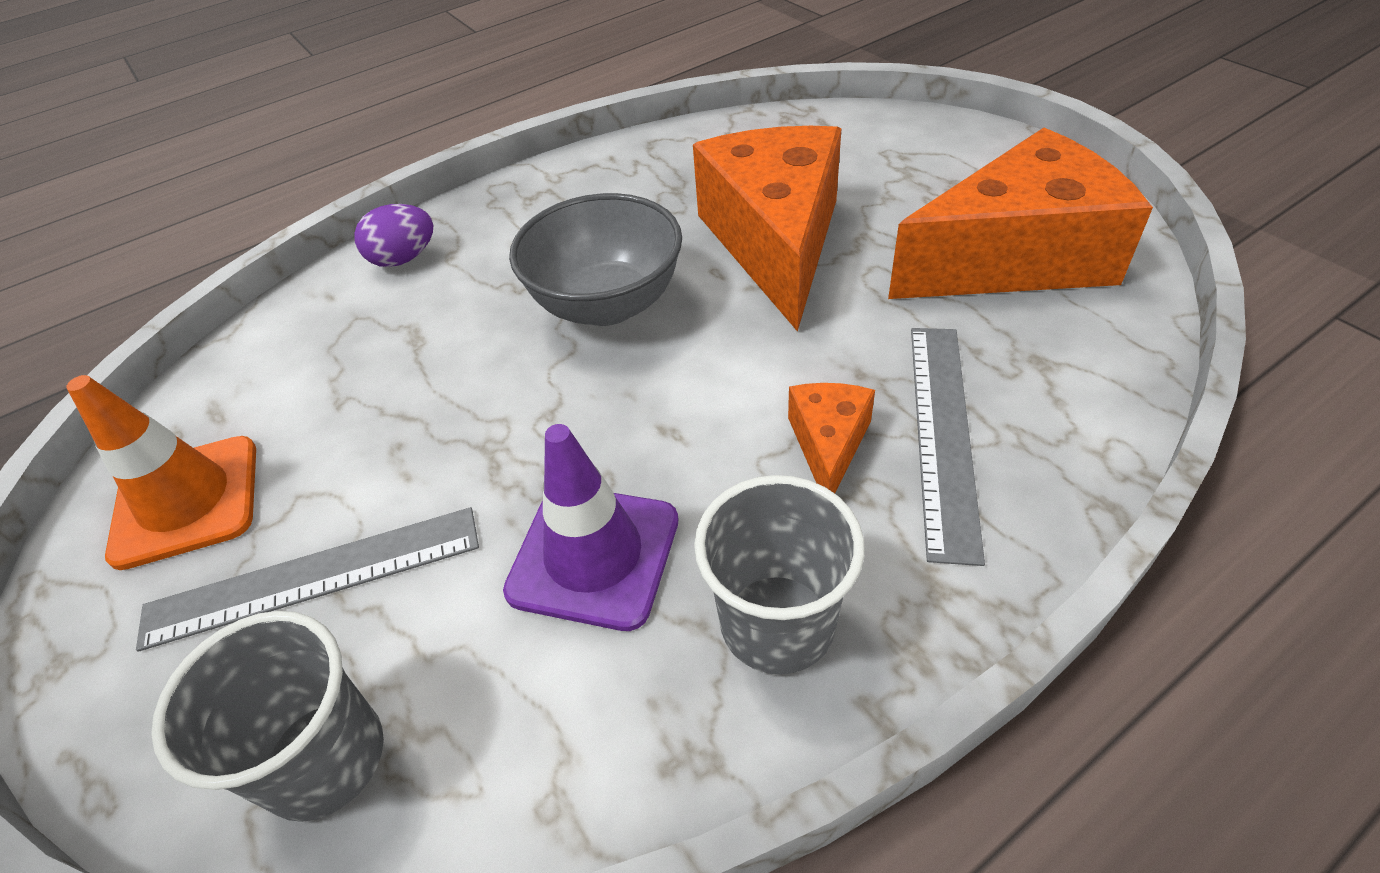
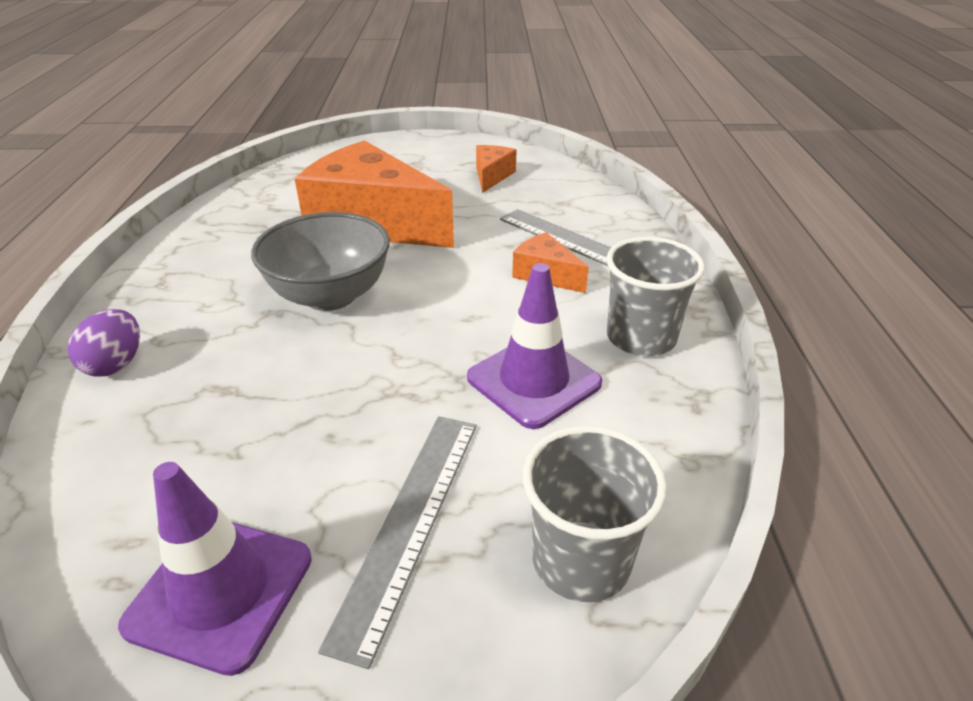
camera: 60 degrees left, 10 degrees down
orange traffic cone [66,375,256,570] -> purple traffic cone [118,462,312,676]
orange cheese [888,128,1153,299] -> orange cheese [476,145,517,193], size x0.45

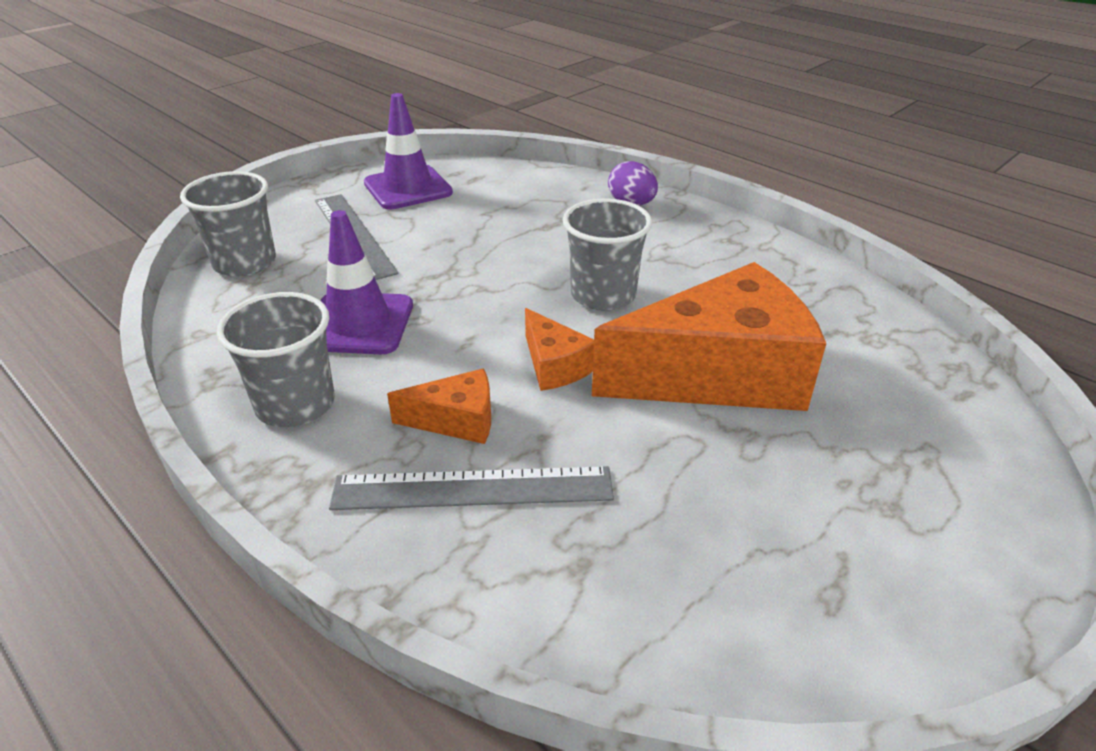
camera: 135 degrees right, 0 degrees up
grey bowl [251,212,390,311] -> grey cup [563,198,652,311]
orange cheese [476,145,517,193] -> orange cheese moved to [525,308,594,391]

